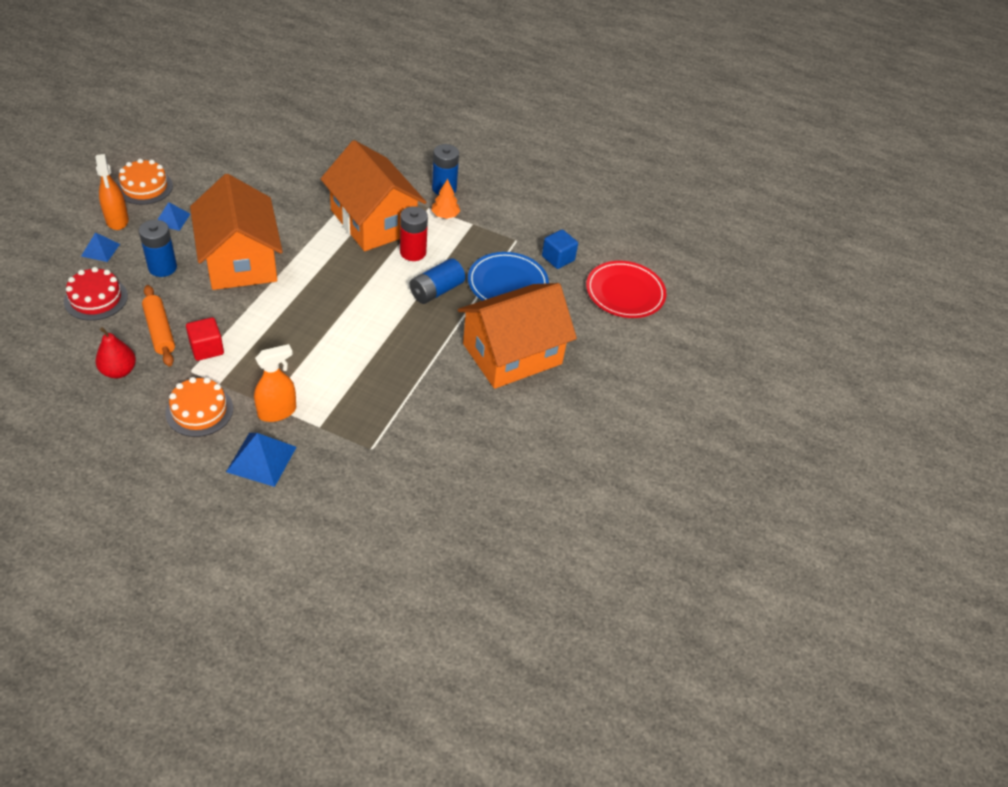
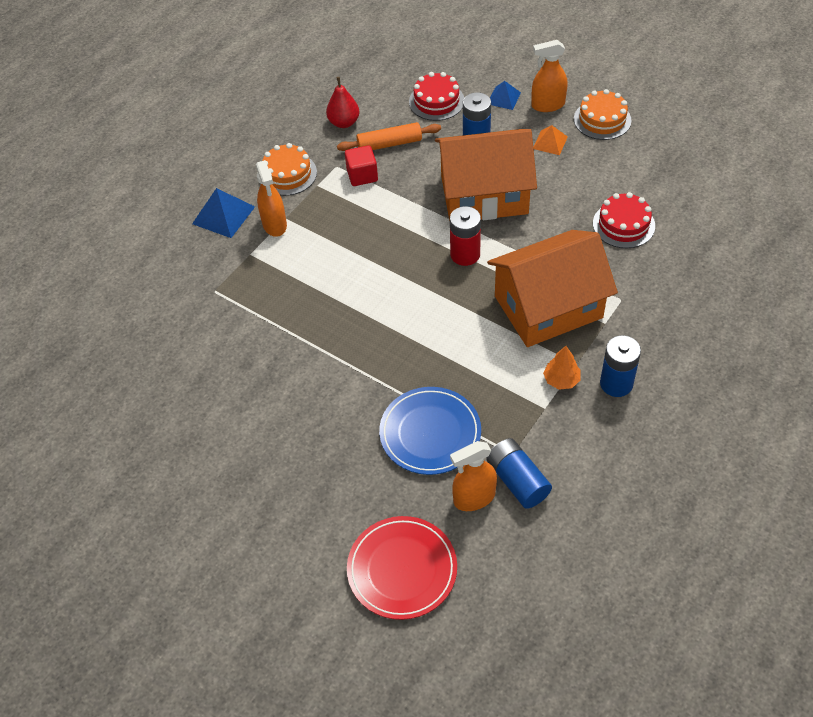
camera: 110 degrees right, 5 degrees up
blue pyramid [157,202,190,231] -> orange pyramid [533,125,568,155]
red battery [400,206,428,261] -> red battery moved to [450,206,481,266]
blue battery [410,258,465,304] -> blue battery moved to [486,438,552,509]
orange house [458,283,577,389] -> none
blue cube [542,229,578,269] -> orange spray bottle [450,441,497,511]
none -> red cake [593,192,655,248]

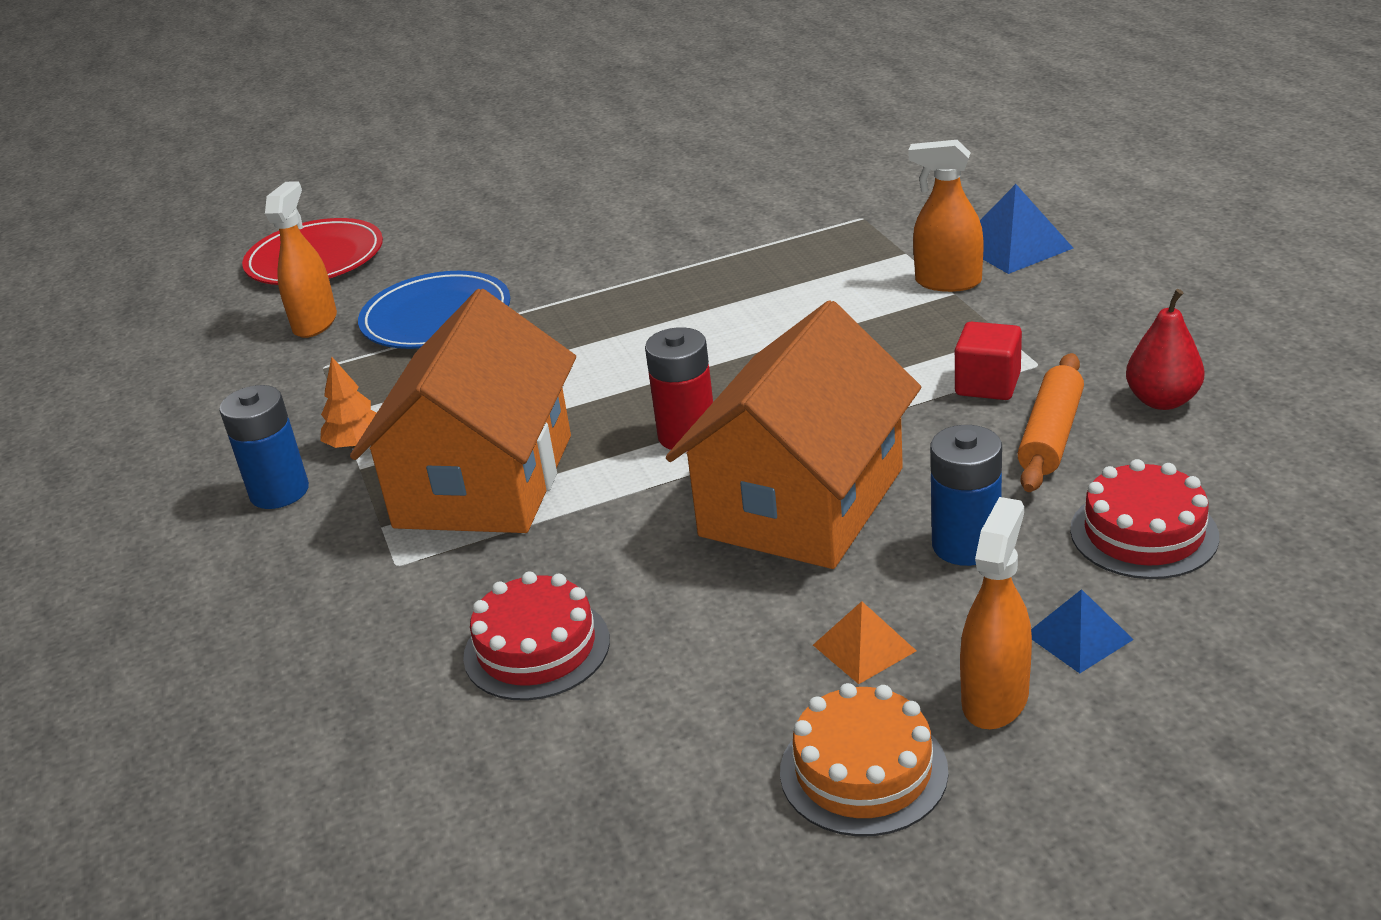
camera: 125 degrees right, 20 degrees down
orange cake [262,143,317,196] -> none
blue battery [486,438,552,509] -> none

